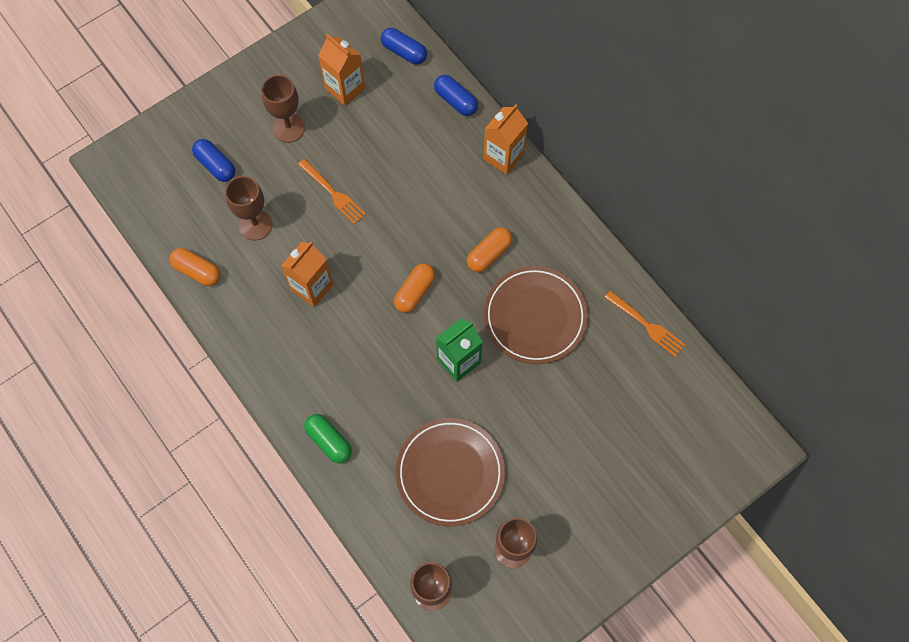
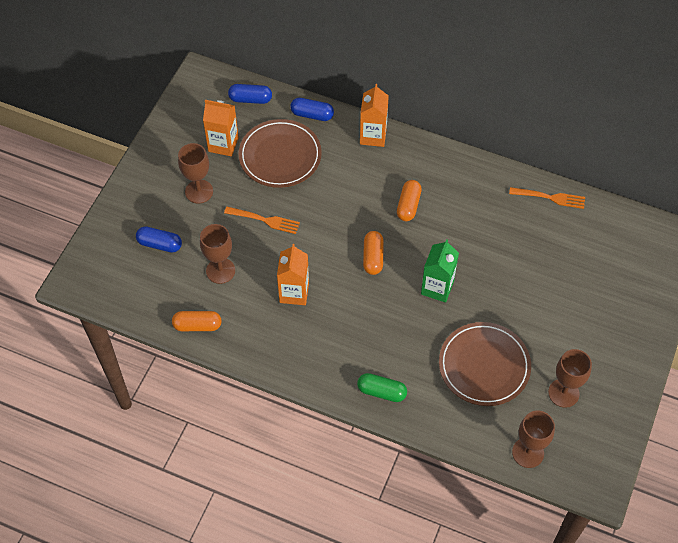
camera: 30 degrees left, 10 degrees down
brown plate [484,266,588,364] -> brown plate moved to [238,119,322,188]

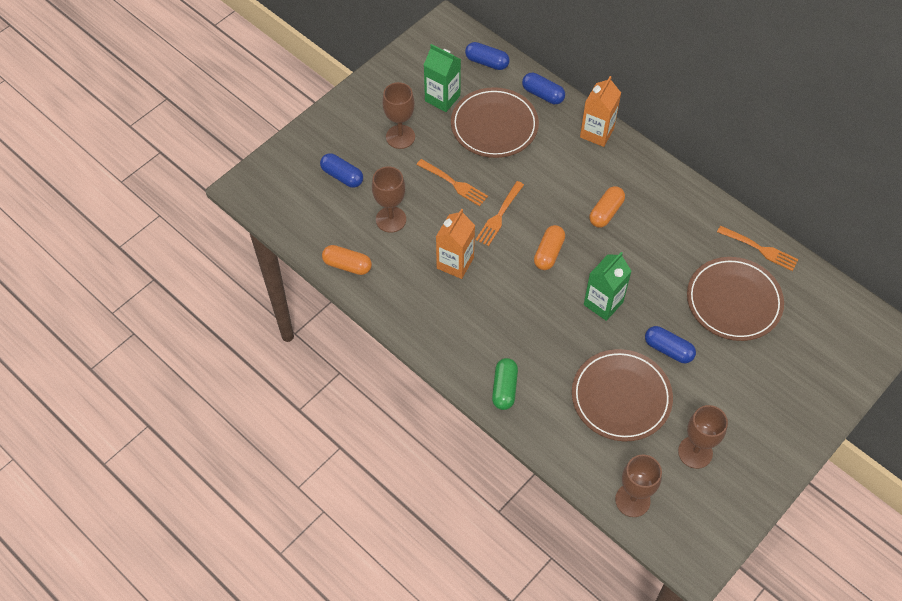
camera: 20 degrees right, 0 degrees up
orange carton [203,100,239,156] -> green carton [424,44,461,112]
green capsule [357,373,407,402] -> green capsule turned 60 degrees clockwise [492,358,518,410]
none -> orange fork [476,181,524,246]
none -> blue capsule [645,326,696,363]
none -> brown plate [687,257,784,341]

